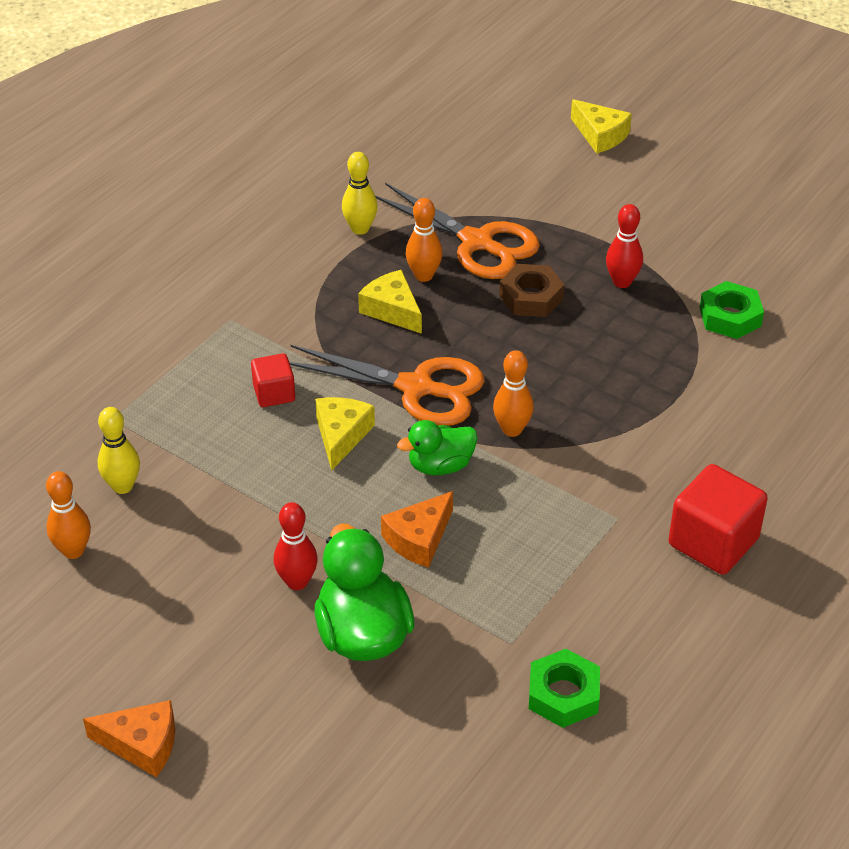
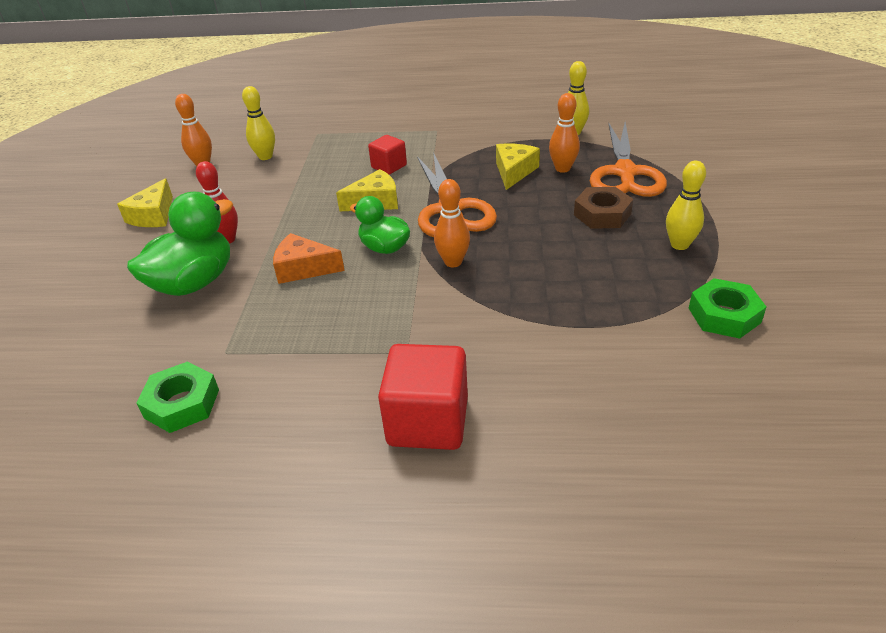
camera: 60 degrees right, 5 degrees down
orange cheese [83,700,175,777] -> none
yellow cheese [571,99,632,154] -> yellow cheese moved to [117,178,173,227]
red bowling pin [606,204,643,288] -> yellow bowling pin [666,161,706,250]

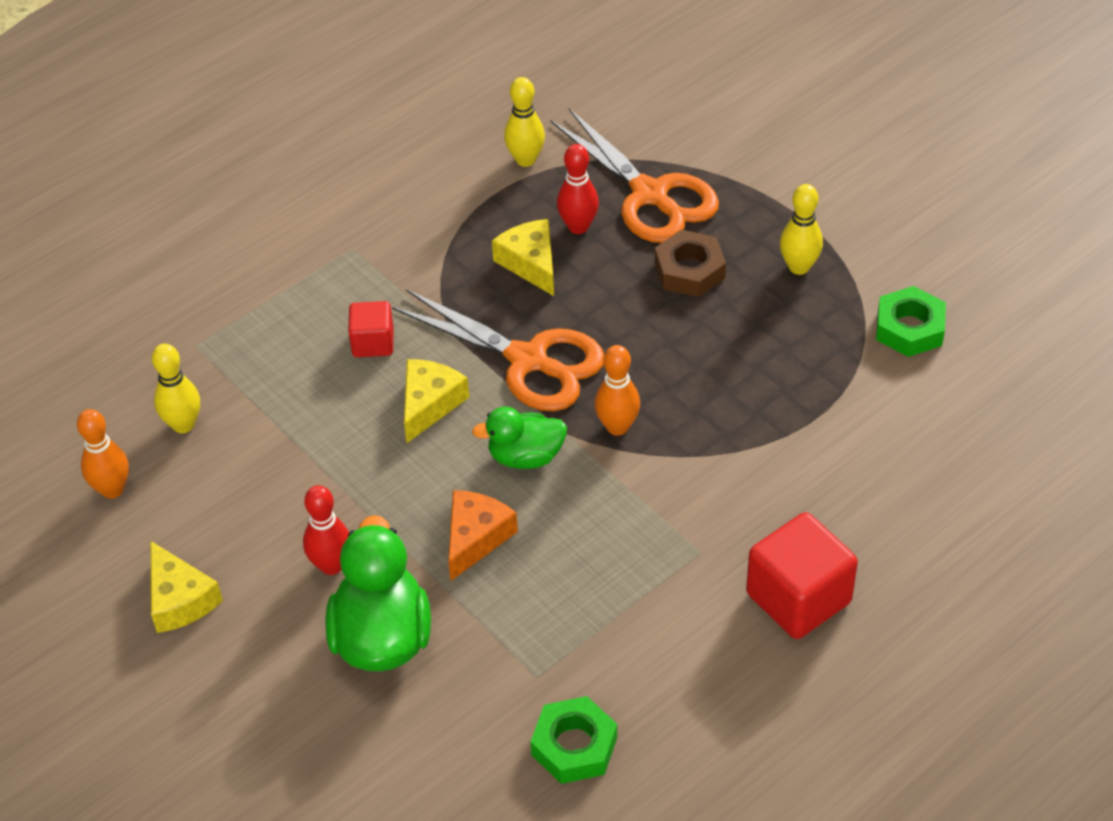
camera: 45 degrees left, 10 degrees up
orange cheese [273,233,345,284] -> orange cheese turned 150 degrees clockwise [448,490,518,581]
orange bowling pin [549,93,580,173] -> red bowling pin [557,144,599,234]

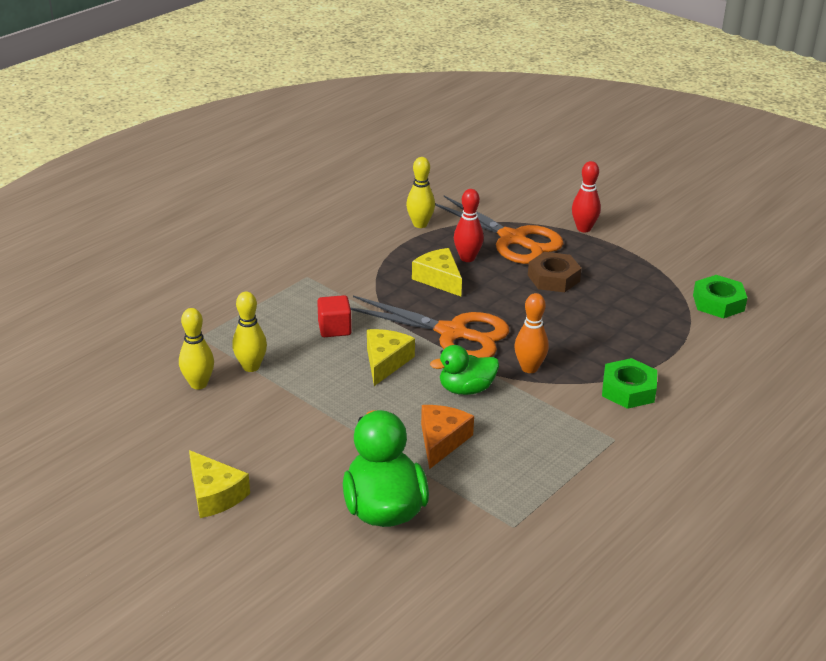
camera: 10 degrees left, 15 degrees down
orange bowling pin [77,409,129,499] -> none
red bowling pin [303,485,349,575] -> red bowling pin moved to [572,161,601,232]
green nut [530,696,617,784] -> green nut moved to [602,358,657,409]
red cube [746,512,858,639] -> none
yellow bowling pin [780,184,823,275] -> yellow bowling pin moved to [232,292,267,372]

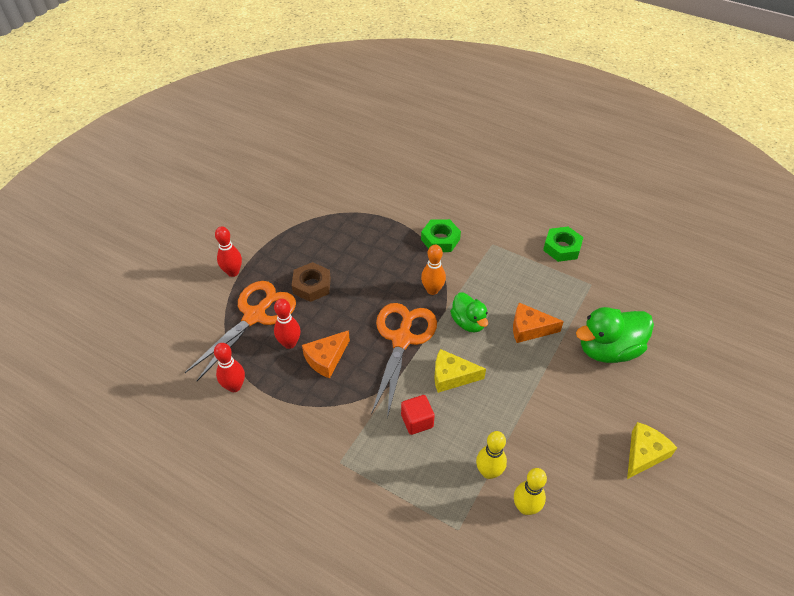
camera: 100 degrees left, 15 degrees up
yellow bowling pin [406,157,435,228] -> red bowling pin [214,343,245,392]
yellow cheese [412,248,462,296] -> orange cheese [302,330,350,379]
green nut [693,275,748,318] -> green nut moved to [543,227,584,262]

